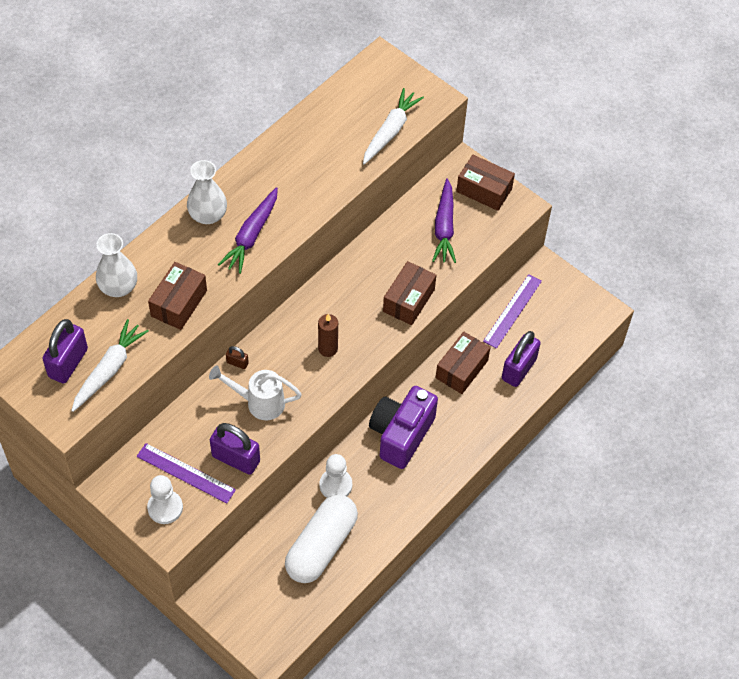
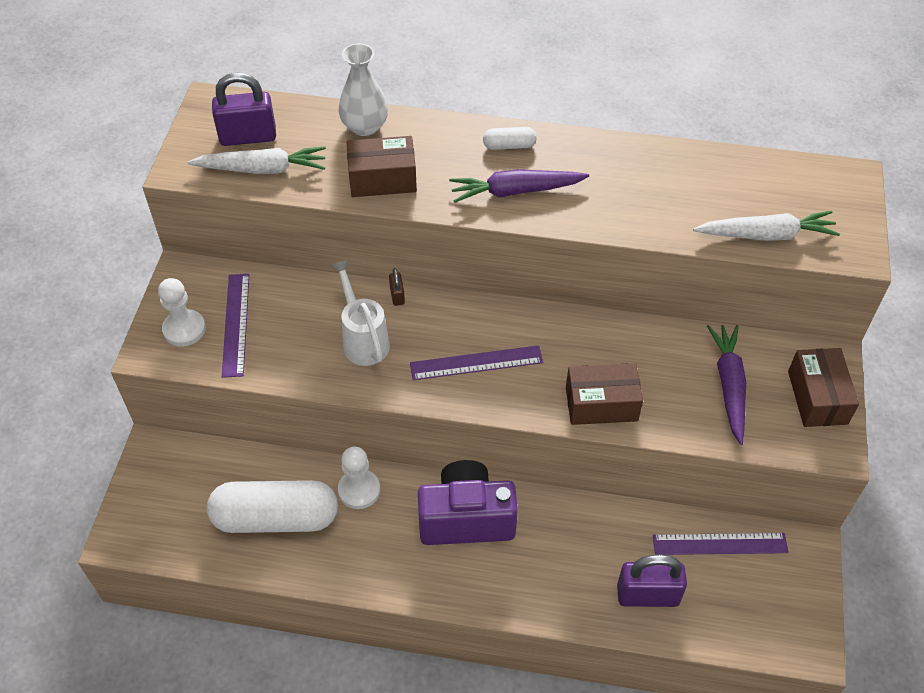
camera: 60 degrees right, 5 degrees down
white vase [187,160,227,224] -> white capsule [483,127,537,150]
purple padlock [210,423,260,475] -> none
brown candle [318,314,338,357] -> purple ruler [410,345,543,380]
purple carrot [432,178,456,263] -> purple carrot turned 120 degrees clockwise [707,325,746,445]
brown box [436,332,490,394] -> none

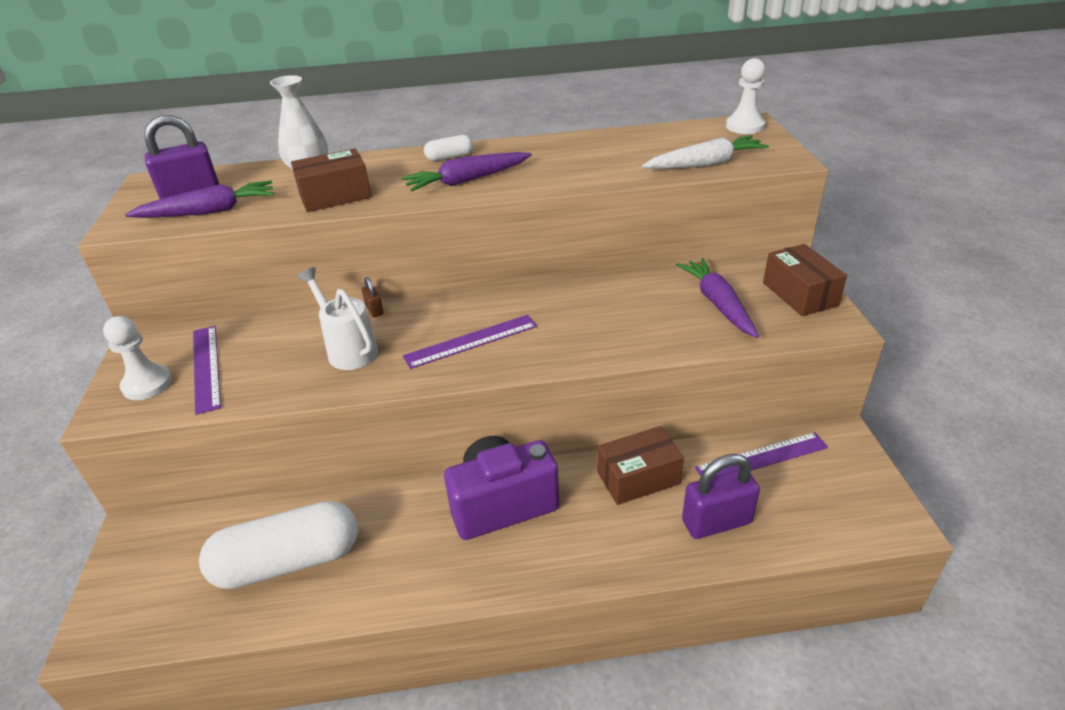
camera: 15 degrees left, 15 degrees down
white carrot [187,146,326,174] -> purple carrot [125,181,274,218]
white pawn [338,447,380,509] -> white pawn moved to [726,58,765,134]
brown box [566,363,643,425] -> brown box moved to [597,426,684,505]

